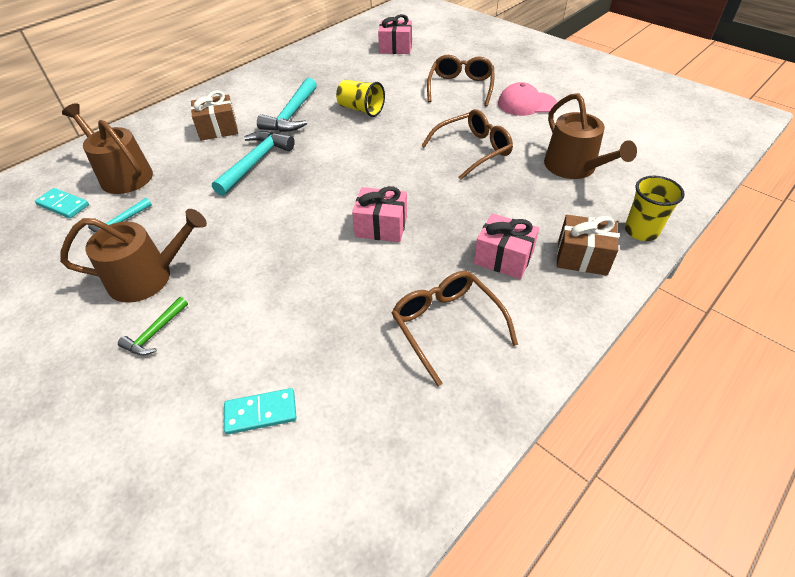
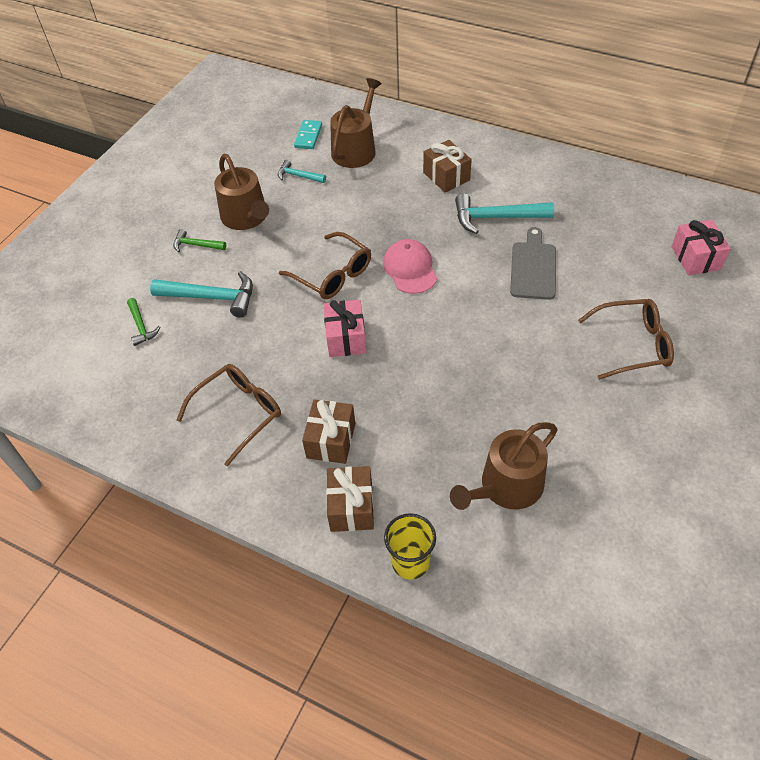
camera: 75 degrees right, 5 degrees up
turquoise hammer [212,131,295,196] -> turquoise hammer moved to [150,271,253,318]
turquoise domino [224,388,297,434] -> green hammer [127,298,160,346]
yellow cup [336,80,385,117] -> grey cutting board [510,227,556,300]
brown glasses [421,109,513,180] -> brown glasses moved to [279,232,371,299]
pink gift [474,213,539,279] -> brown gift [302,400,355,464]
pink cap [498,82,557,116] -> pink cap moved to [383,239,437,294]

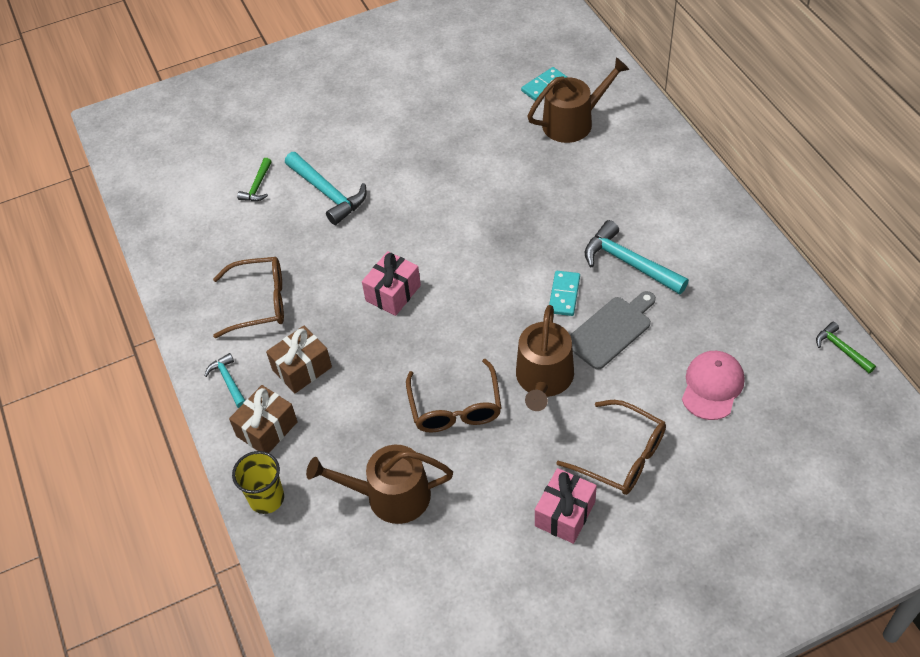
camera: 40 degrees right, 0 degrees up
green hammer [173,229,226,252] -> green hammer moved to [816,322,876,373]
brown watering can [214,154,269,230] -> brown watering can moved to [516,305,574,411]
turquoise hammer [278,160,326,183] -> turquoise hammer moved to [204,353,245,408]
brown glasses [279,232,371,299] -> brown glasses moved to [406,359,501,432]
pink cap [383,239,437,294] -> pink cap moved to [682,351,745,420]
brown gift [423,140,472,193] -> none
pink gift [672,220,731,275] -> pink gift moved to [535,468,597,544]
none -> turquoise domino [549,271,580,316]

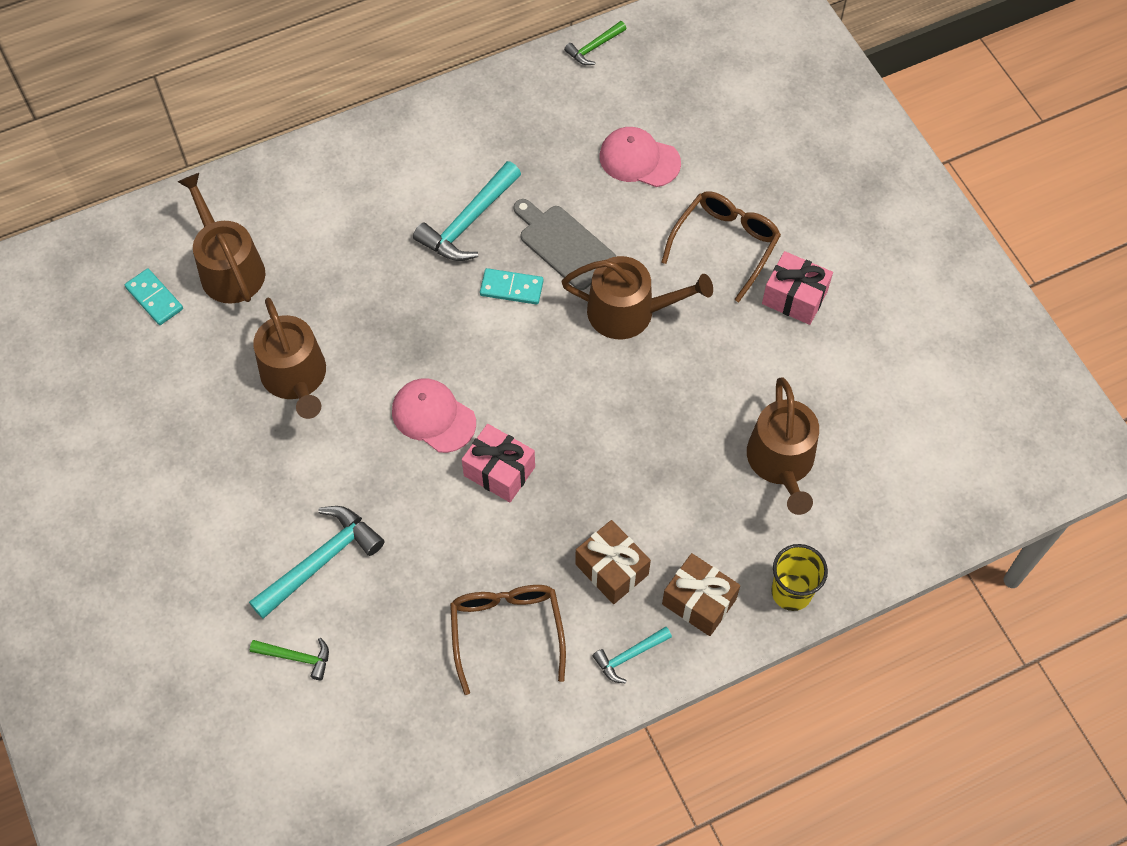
camera: 95 degrees left, 10 degrees up
brown glasses [406,359,501,432] -> none
none -> brown watering can [253,298,326,419]
none -> pink cap [392,378,476,453]

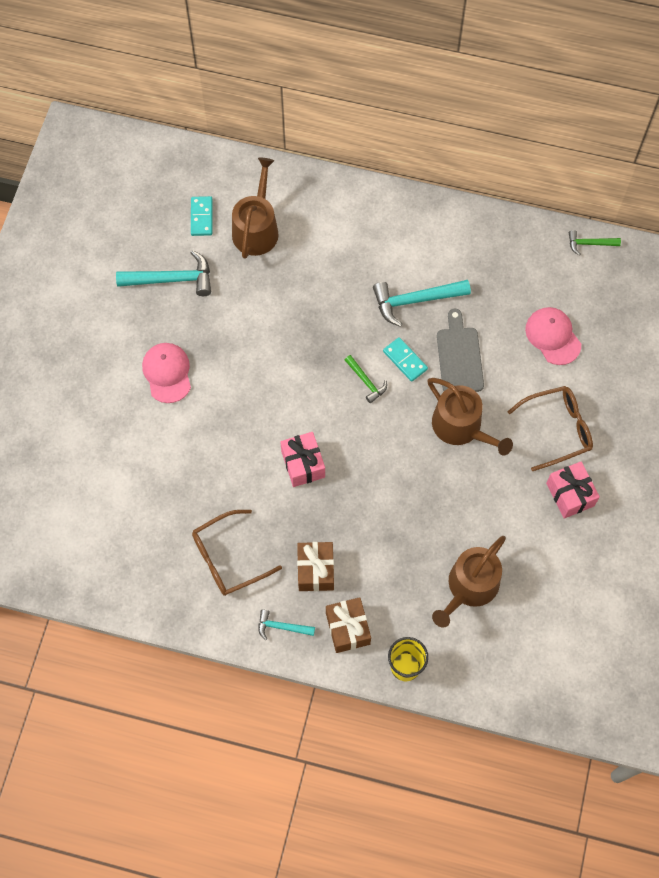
camera: 40 degrees right, 5 degrees up
turquoise hammer [249,506,384,619] -> turquoise hammer moved to [116,250,211,296]
green hammer [250,638,329,680] -> green hammer moved to [345,355,387,403]
brown watering can [253,298,326,419] -> none
pink cap [392,378,476,453] -> pink cap moved to [142,343,191,403]
brown glasses [450,585,566,695] -> brown glasses turned 150 degrees counterclockwise [192,510,282,596]

